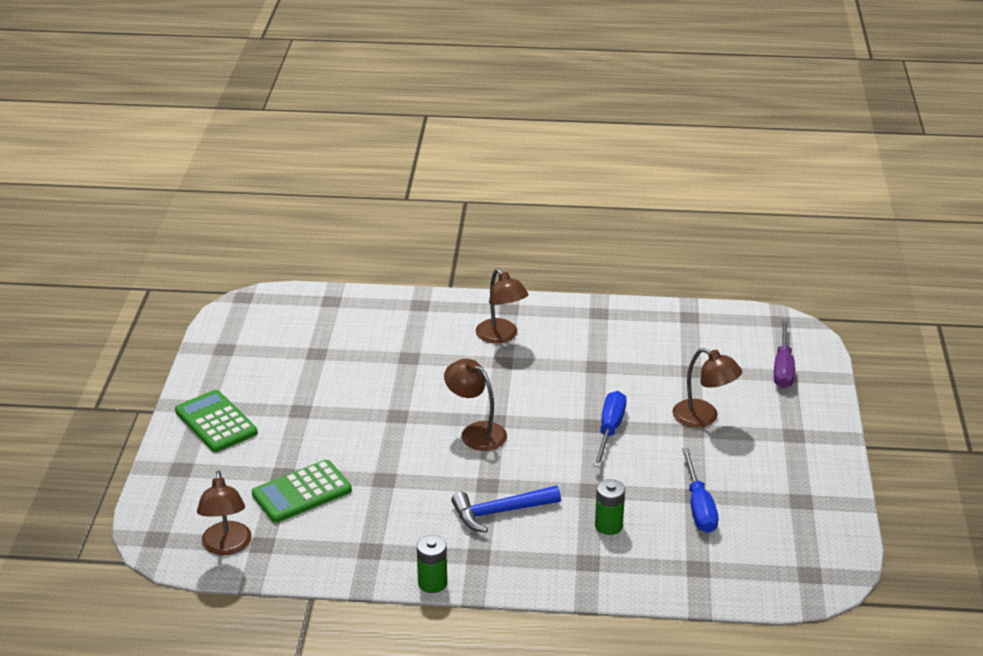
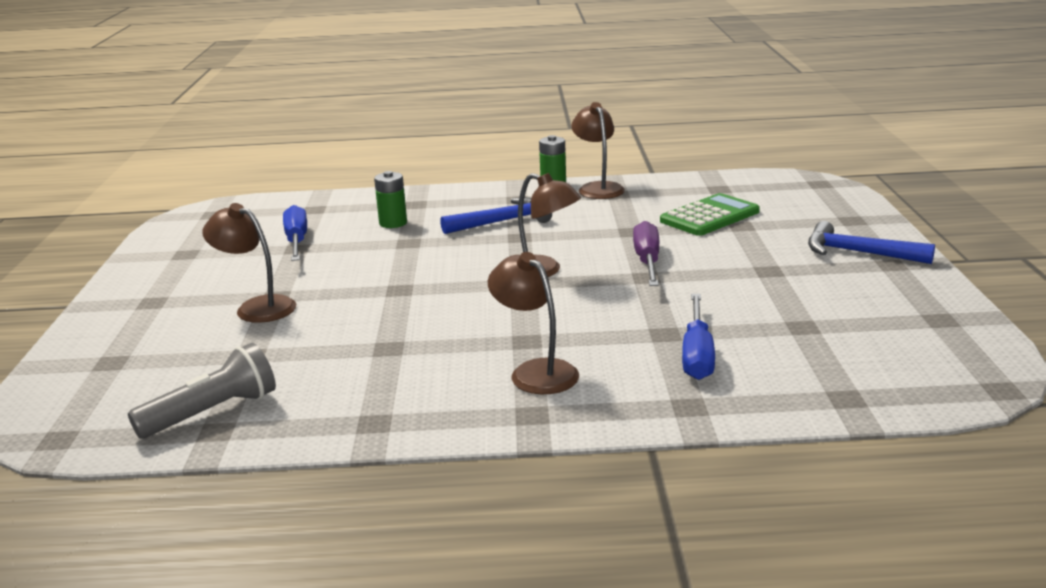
camera: 175 degrees right, 10 degrees down
green calculator [175,390,257,452] -> blue hammer [808,221,935,264]
brown lamp [197,471,252,555] -> brown lamp moved to [571,102,625,199]
blue screwdriver [593,391,626,467] -> blue screwdriver moved to [682,294,715,380]
purple screwdriver [774,319,795,388] -> purple screwdriver moved to [633,221,659,286]
none -> grey flashlight [128,343,276,438]

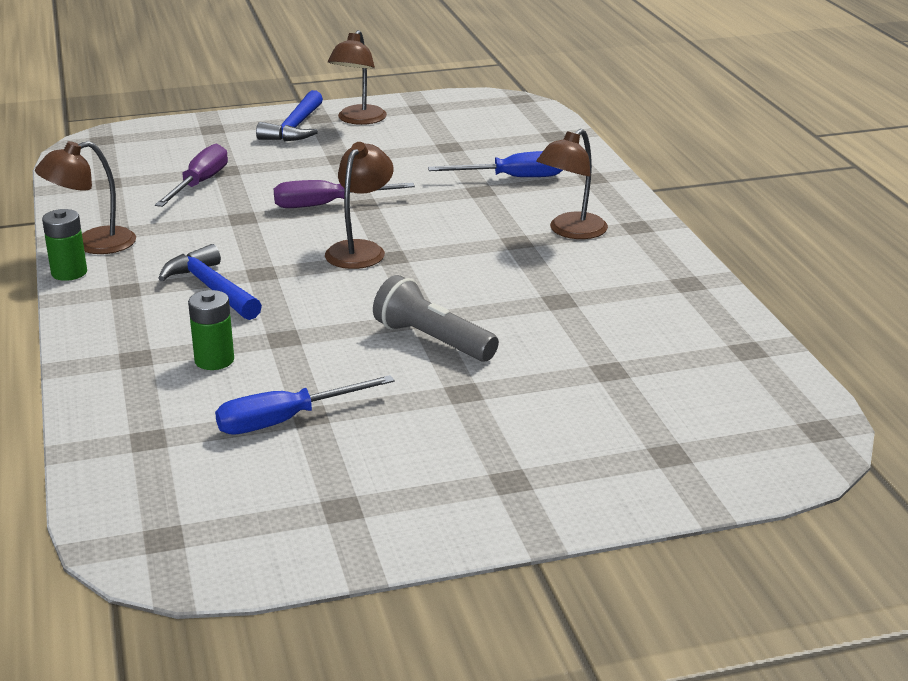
camera: 105 degrees left, 5 degrees up
grey flashlight [128,343,276,438] -> grey flashlight moved to [373,275,499,362]
brown lamp [202,203,296,323] -> brown lamp moved to [328,30,387,125]
green calculator [660,193,760,236] -> purple screwdriver [155,144,228,207]

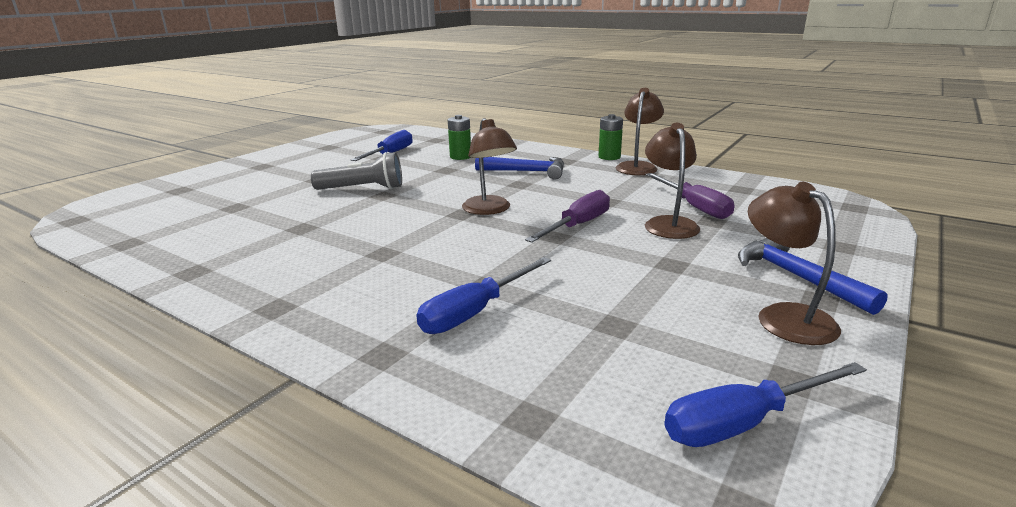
camera: 140 degrees right, 5 degrees down
brown lamp [536,129,608,239] -> brown lamp moved to [645,123,700,239]
none -> blue screwdriver [664,362,867,447]

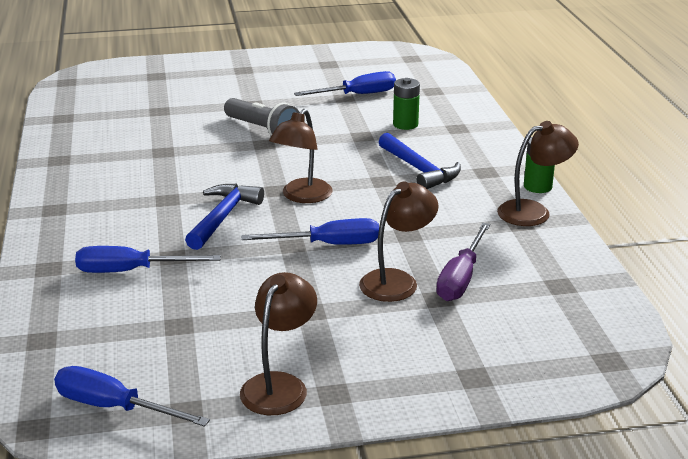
camera: 45 degrees right, 5 degrees up
purple screwdriver [525,190,610,243] -> blue screwdriver [241,218,379,245]
blue hammer [738,238,888,315] -> blue hammer moved to [185,184,264,250]

